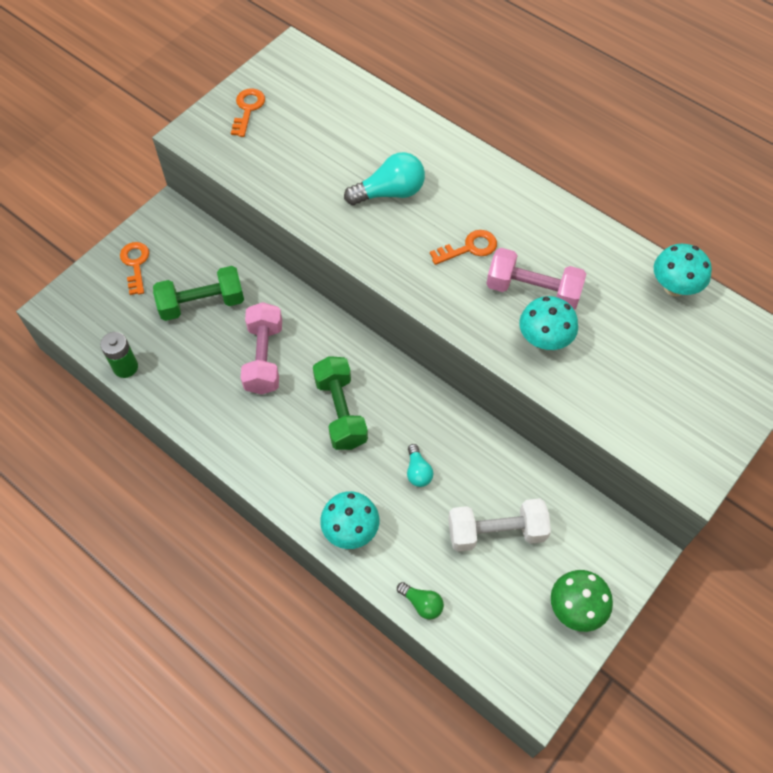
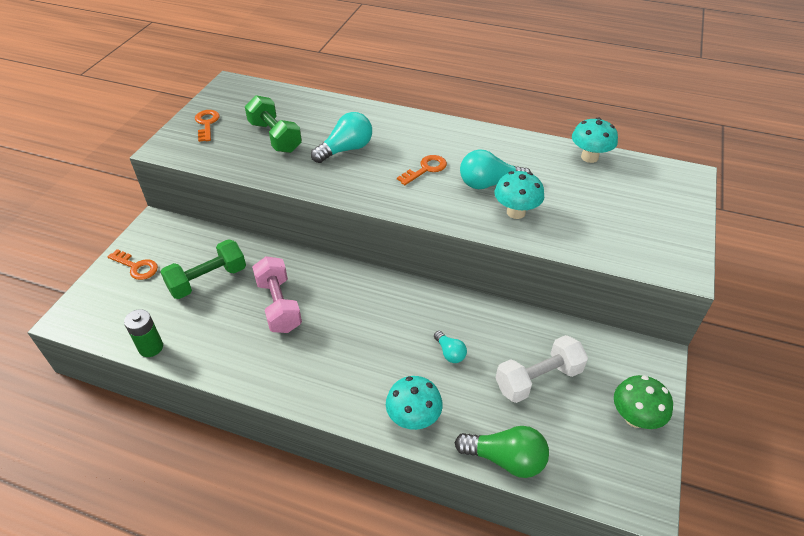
camera: 20 degrees left, 15 degrees down
orange key [120,242,149,295] -> orange key turned 150 degrees clockwise [108,249,158,280]
green dumbbell [313,356,368,450] -> green dumbbell moved to [245,95,302,153]
green light bulb [397,582,444,620] -> green light bulb [455,426,549,478], size x1.80
pink dumbbell [486,248,586,310] -> turquoise light bulb [460,149,531,189]

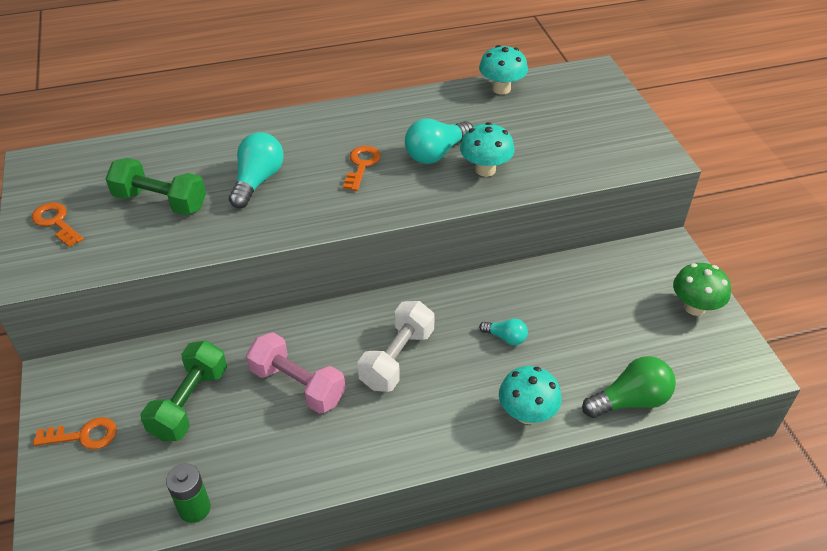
camera: 35 degrees left, 0 degrees up
white dumbbell [496,335,588,403] -> white dumbbell moved to [358,301,435,392]

